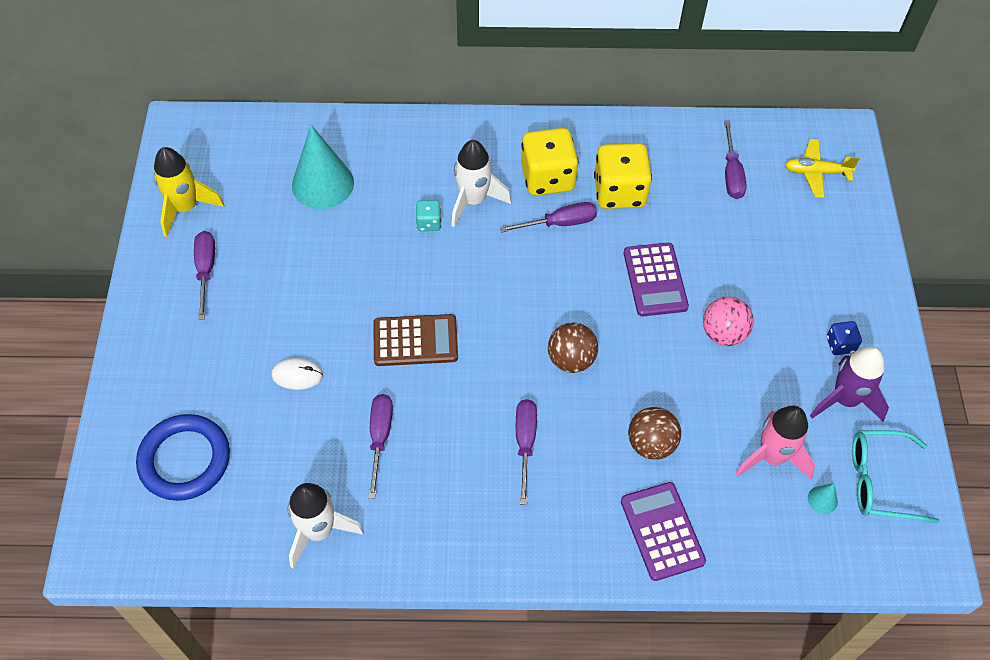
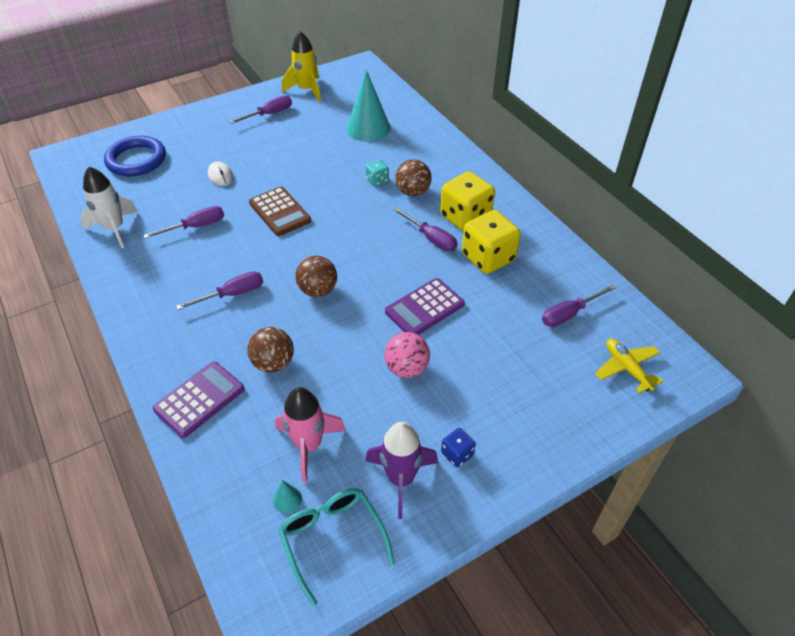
camera: 60 degrees right, 10 degrees down
white rocket [451,140,511,227] -> brown ball [395,159,431,196]

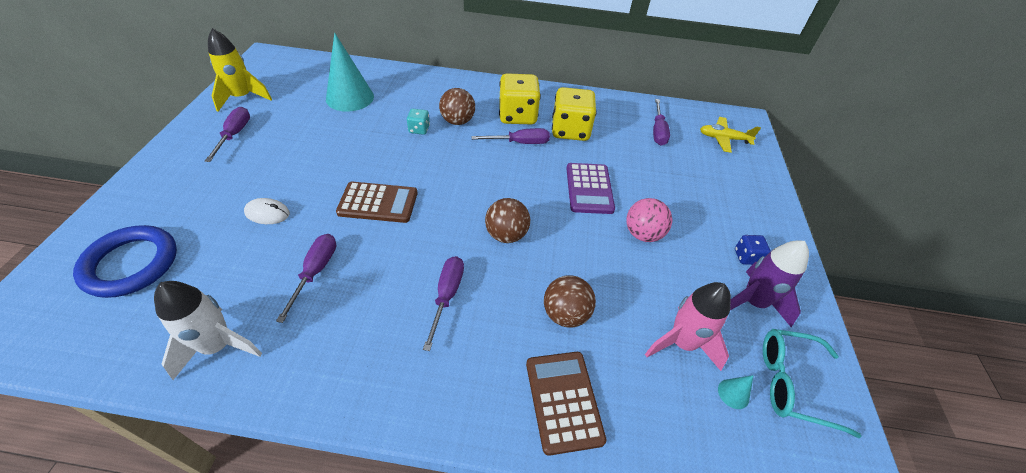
camera: 55 degrees left, 0 degrees up
purple calculator [153,362,244,438] -> brown calculator [526,352,607,456]

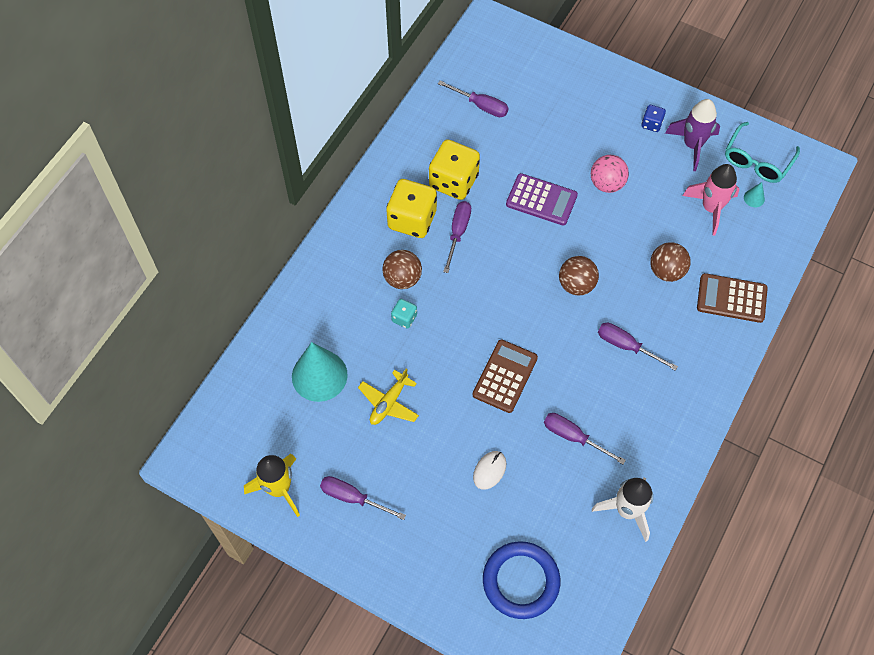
camera: 65 degrees left, 15 degrees up
yellow plane [700,117,761,153] -> yellow plane moved to [358,368,419,425]

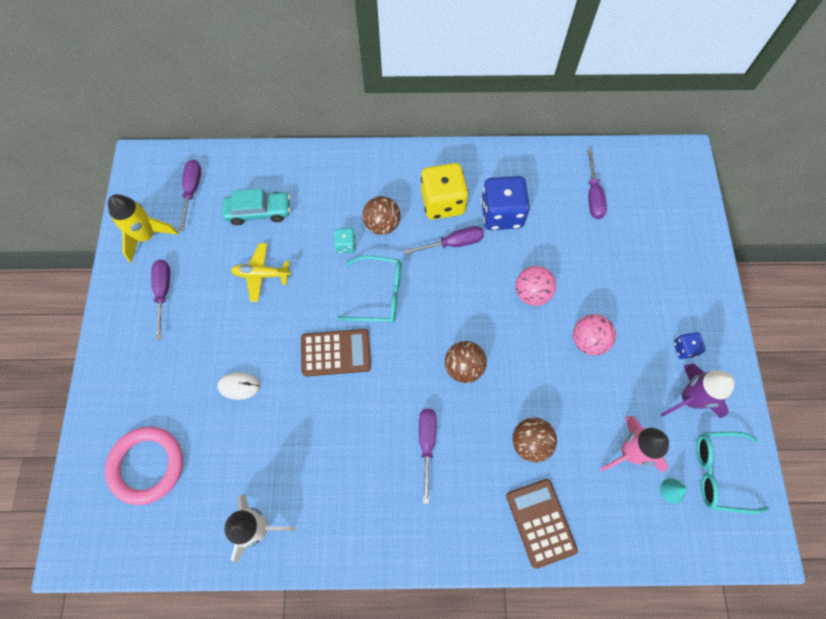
camera: 60 degrees right, 5 degrees up
turquoise cone [292,342,348,402] -> turquoise car [222,189,290,225]
yellow dice [429,139,480,200] -> blue dice [481,176,530,230]
blue ring [483,541,560,619] -> pink ring [105,427,183,505]
purple calculator [506,173,578,225] -> pink ball [515,266,556,306]
purple screwdriver [544,413,626,464] -> purple screwdriver moved to [179,160,201,231]
none -> turquoise glasses [337,256,401,323]

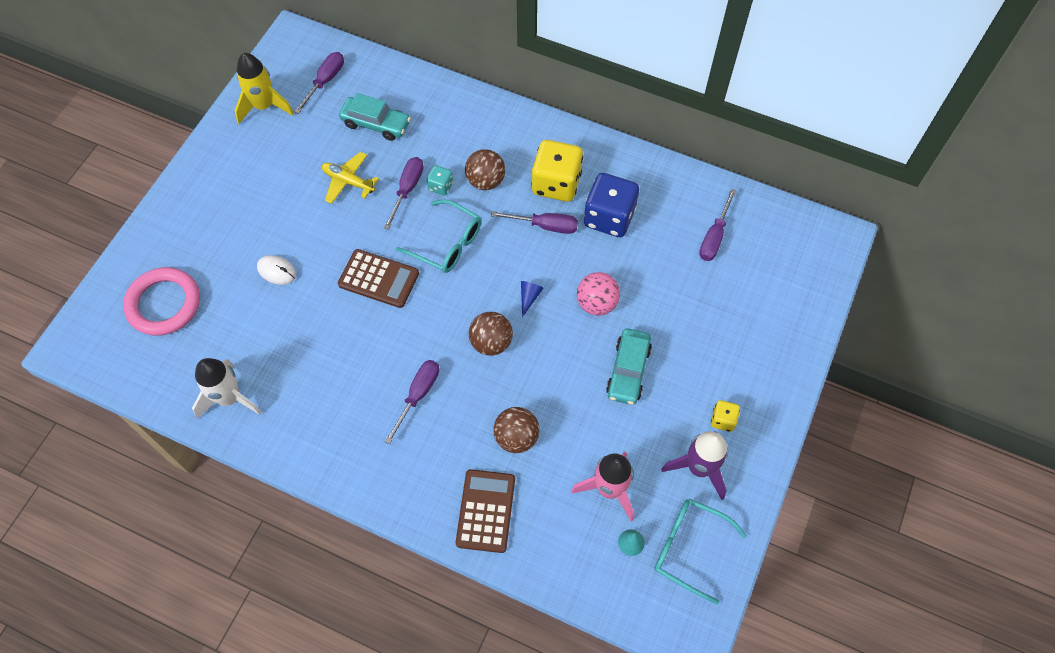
camera: 25 degrees right, 5 degrees down
purple screwdriver [151,260,170,340] -> purple screwdriver moved to [384,157,424,230]
pink ball [573,314,616,355] -> turquoise car [606,328,652,405]
blue dice [674,332,706,359] -> yellow dice [711,400,740,432]
none -> blue cone [521,281,544,317]

